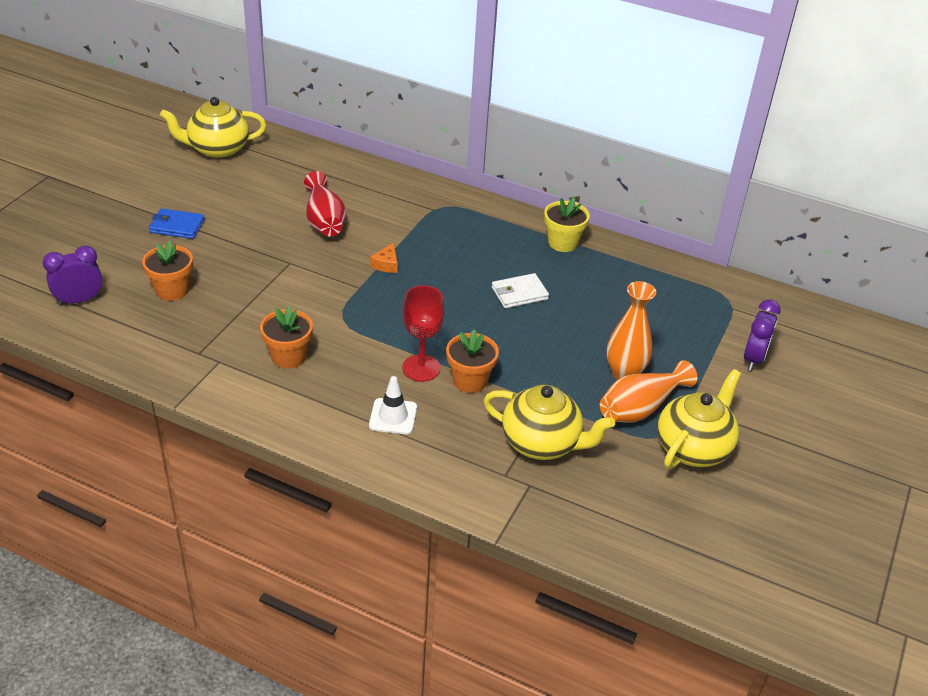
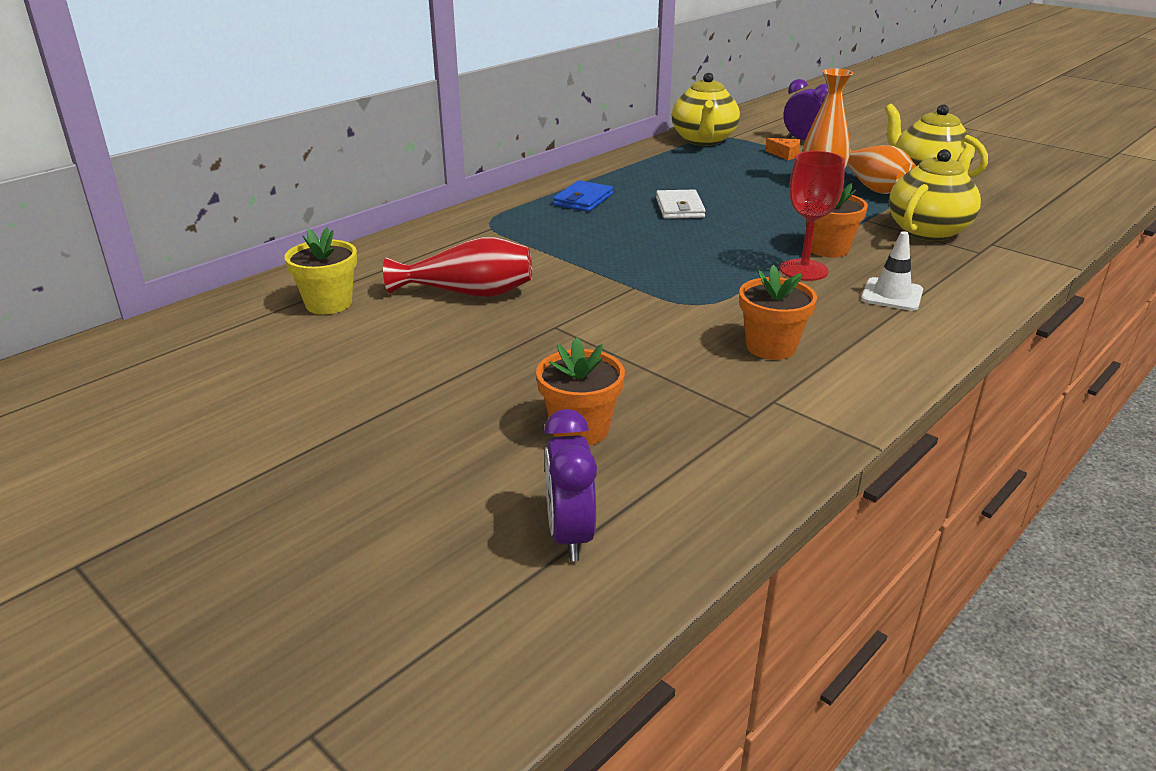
camera: 70 degrees left, 10 degrees down
blue wallet [149,208,205,239] -> blue wallet moved to [553,180,613,212]
yellow teapot [160,97,266,159] -> yellow teapot moved to [672,73,740,146]
orange cheese [370,242,398,273] -> orange cheese moved to [765,138,801,160]
yellow flower pot [544,197,590,252] -> yellow flower pot moved to [284,228,357,314]

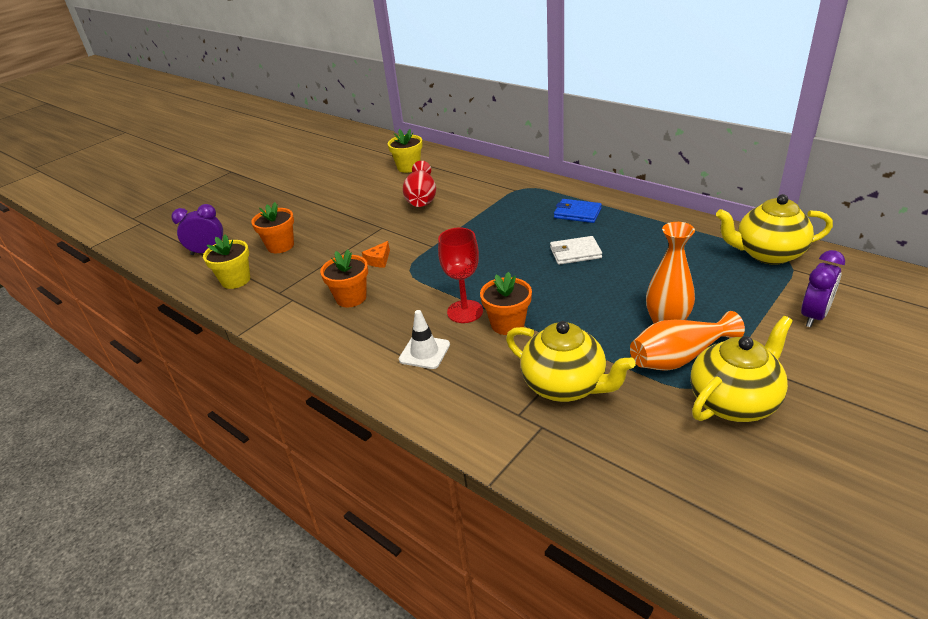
camera: 90 degrees right, 5 degrees up
orange cheese [765,138,801,160] -> orange cheese moved to [362,241,390,267]
none -> yellow flower pot [203,234,250,289]

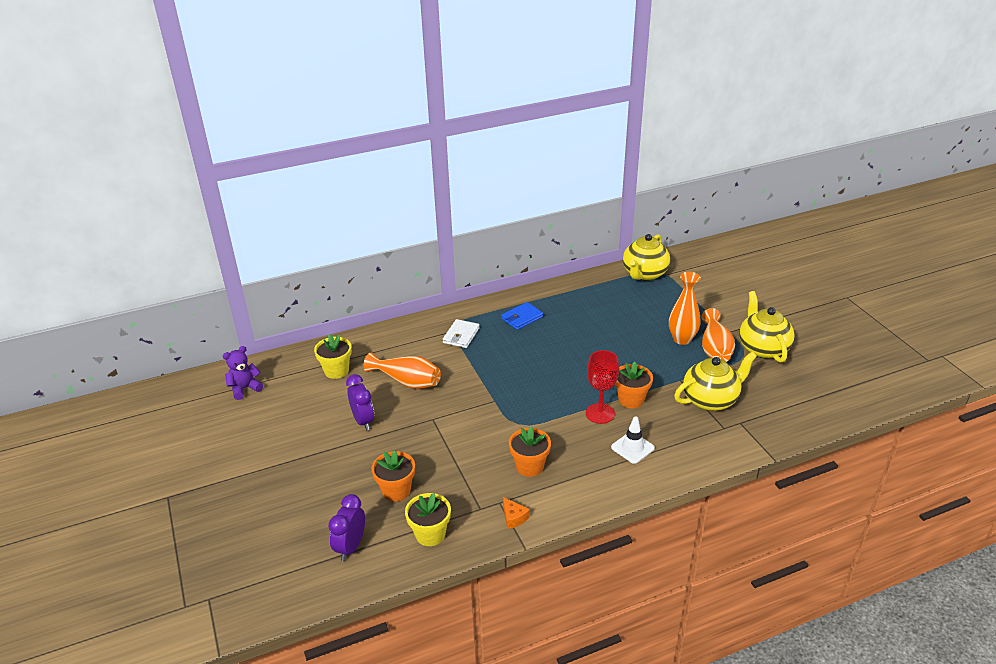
camera: 65 degrees left, 0 degrees up
orange cheese [362,241,390,267] -> orange cheese moved to [503,497,530,529]
red vase [403,161,436,207] -> orange vase [364,353,441,389]
white wallet [550,236,602,265] -> white wallet moved to [443,319,480,348]
purple clock [801,250,845,327] -> purple clock moved to [346,374,374,431]
none -> purple teddy bear [223,346,263,400]

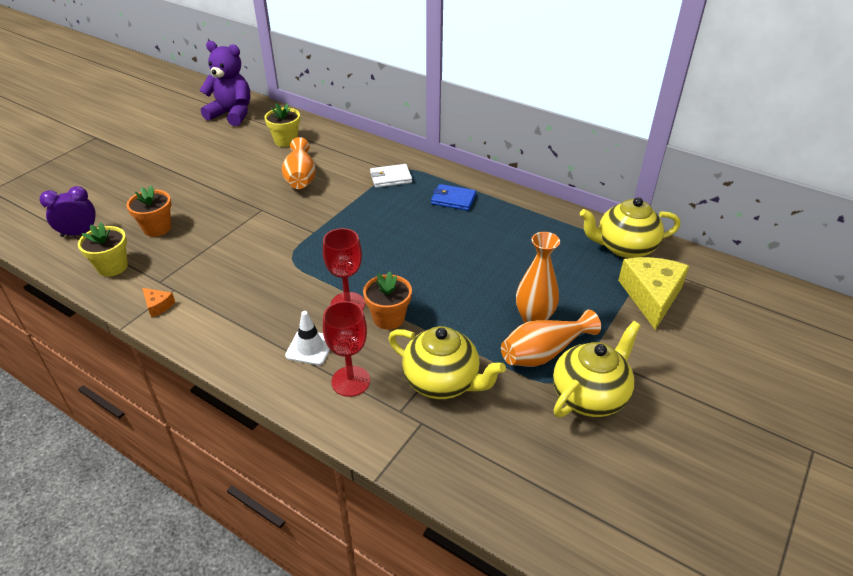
camera: 55 degrees right, 5 degrees up
purple teddy bear [223,346,263,400] -> purple teddy bear [199,41,250,126], size x1.72
purple clock [346,374,374,431] -> none
orange cheese [503,497,530,529] -> orange cheese turned 75 degrees counterclockwise [142,288,175,318]
orange flower pot [509,427,551,477] -> none
none -> red goblet [323,301,370,397]
none -> yellow cheese [618,257,689,330]

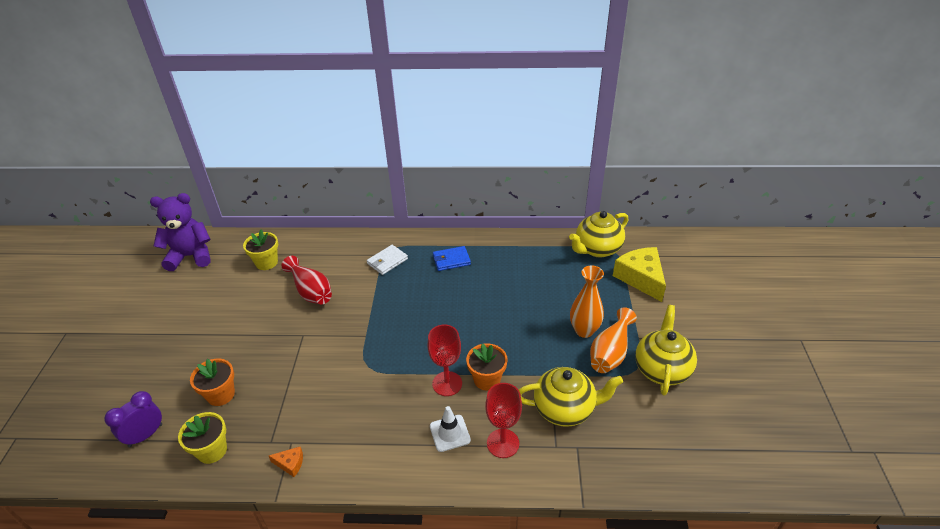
camera: 30 degrees left, 0 degrees up
orange vase [282,137,316,189] -> red vase [282,256,332,304]

